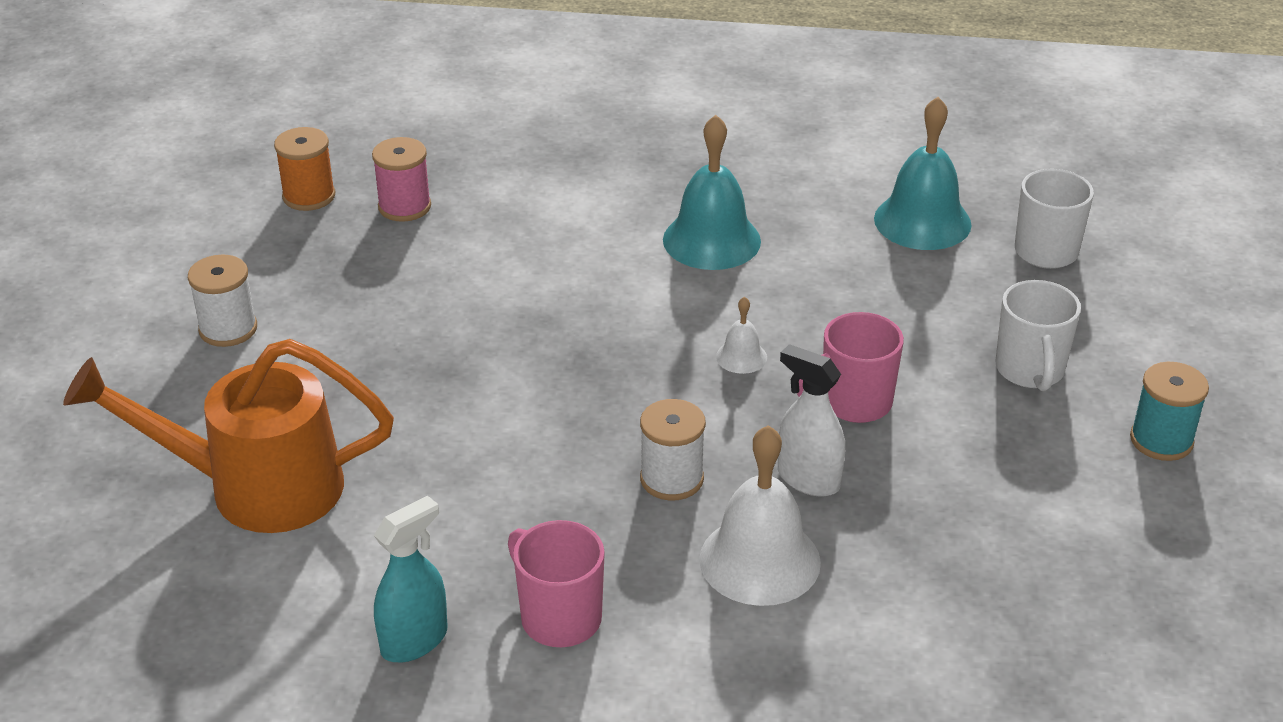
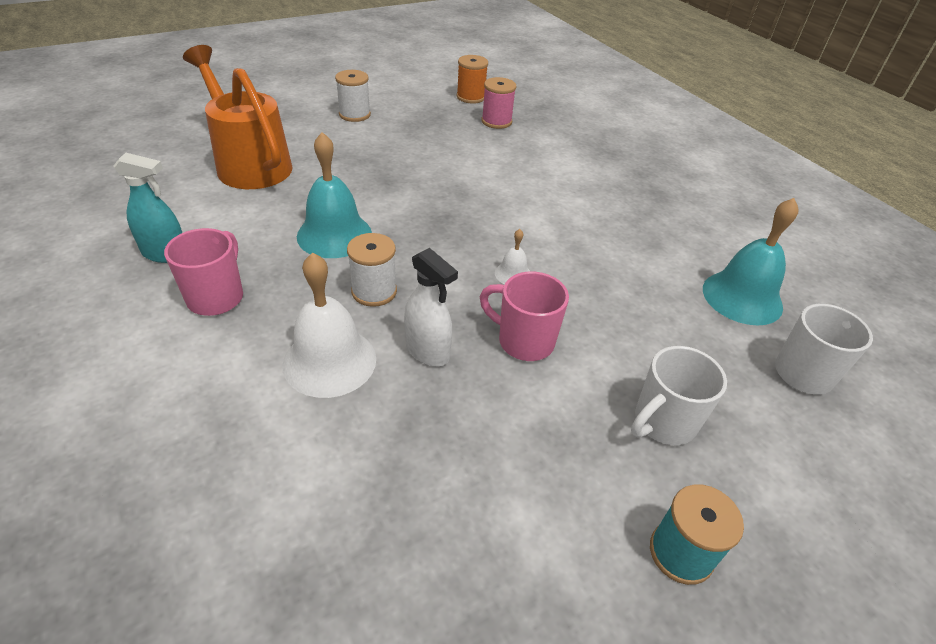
camera: 50 degrees right, 5 degrees up
turquoise bell [663,115,761,270] -> turquoise bell moved to [297,132,372,258]
white spray bottle [778,344,845,497] -> white spray bottle turned 135 degrees clockwise [404,248,458,366]

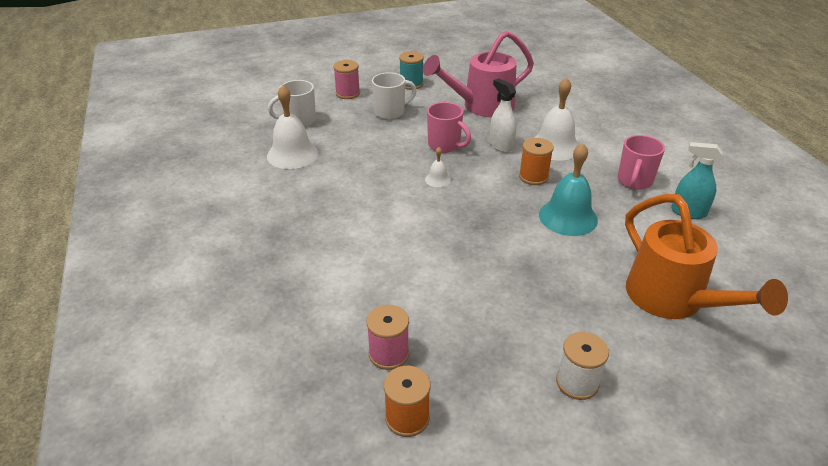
camera: 165 degrees left, 5 degrees down
white spool [347,233,397,307] -> orange spool [519,138,554,185]
turquoise bell [703,198,799,325] -> white bell [267,85,318,169]
none -> pink spool [333,60,360,99]
none -> pink watering can [423,30,534,117]

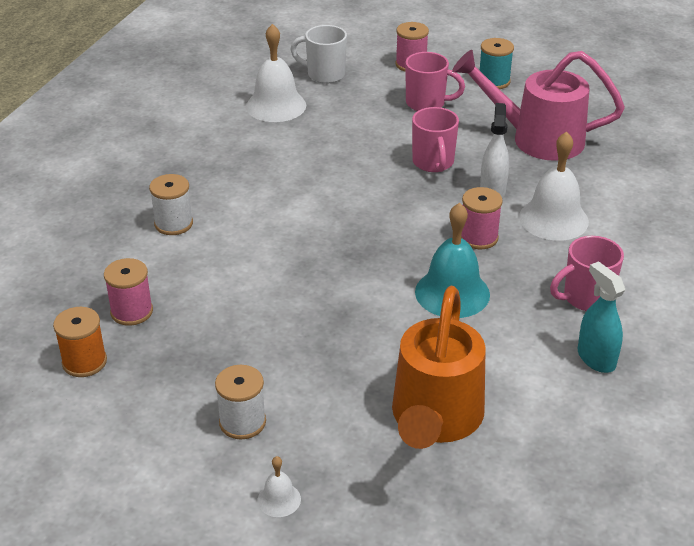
camera: 40 degrees right, 0 degrees up
white mug [372,72,417,120] -> pink mug [405,52,465,111]
white bell [425,147,451,187] -> white bell moved to [257,456,301,517]
orange spool [519,138,554,185] -> pink spool [461,187,503,249]
none -> white spool [149,174,193,235]

